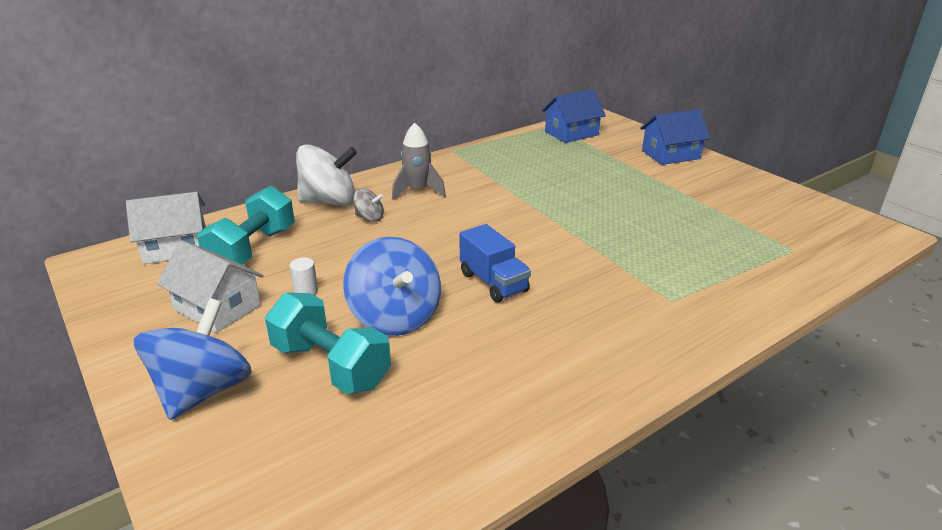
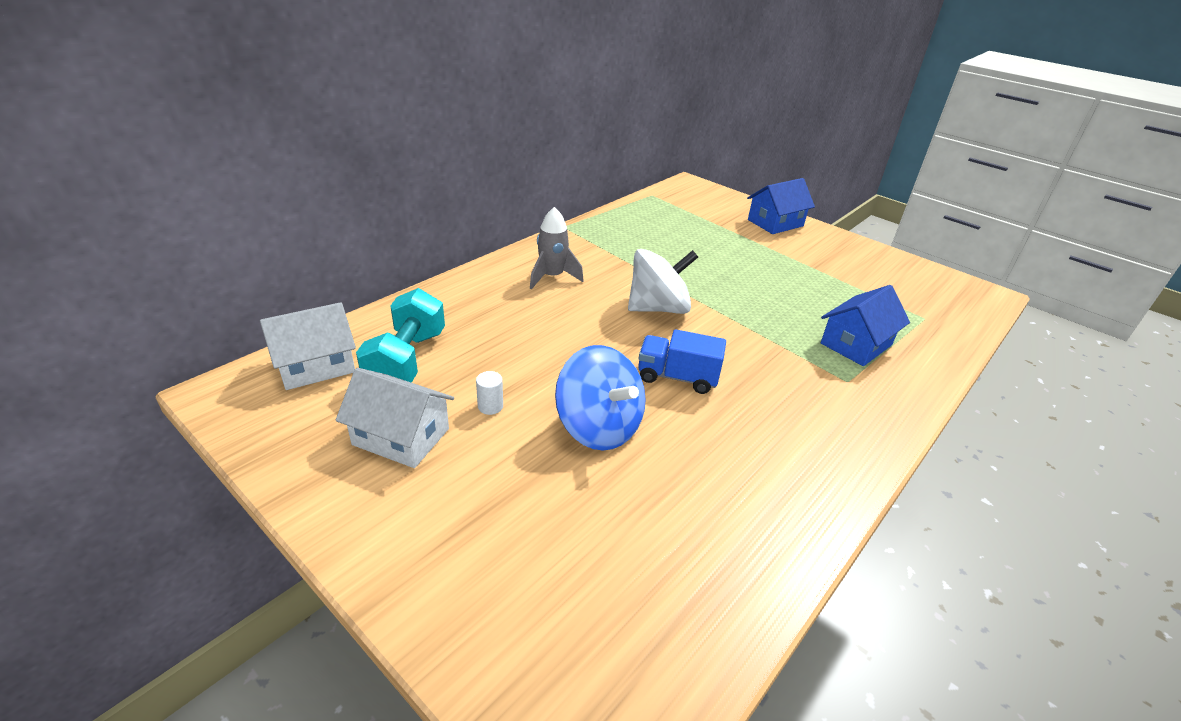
camera: 15 degrees left, 5 degrees up
blue spinning top [134,298,252,420] -> none
turquoise dumbbell [265,292,391,394] -> none
white spinning top [296,144,357,206] -> white spinning top moved to [628,249,698,314]
grey spinning top [353,188,384,222] -> none
blue truck [459,224,531,303] -> blue truck turned 150 degrees clockwise [638,329,726,394]
blue house [542,89,606,143] -> blue house moved to [821,285,910,366]

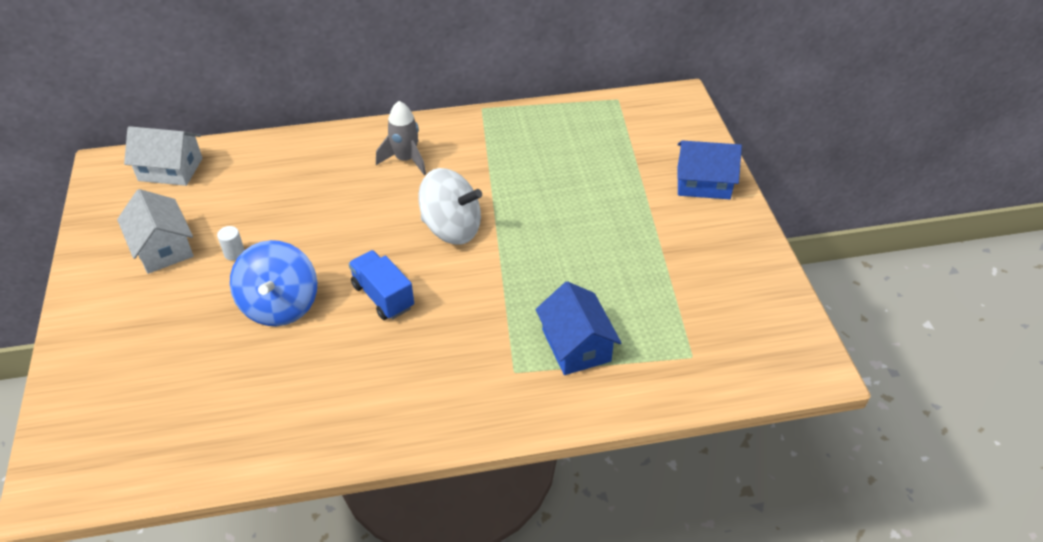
camera: 40 degrees right, 10 degrees up
turquoise dumbbell [356,288,445,383] -> none
blue house [821,285,910,366] -> blue house turned 75 degrees clockwise [535,281,621,375]

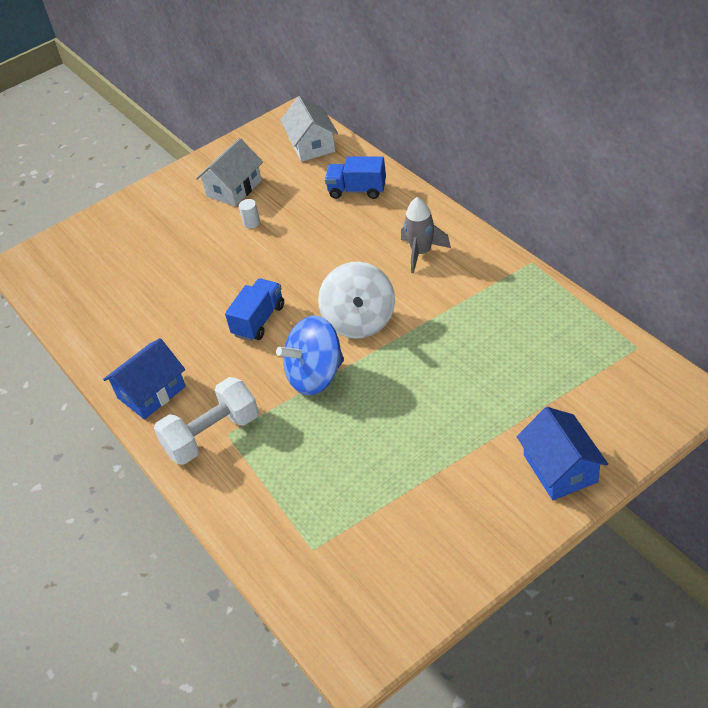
camera: 70 degrees right, 0 degrees up
blue spinning top [230,240,317,326] -> blue spinning top moved to [276,315,344,396]
blue house [535,281,621,375] -> blue house moved to [103,338,186,420]
none -> white dumbbell [154,377,259,465]
none -> blue truck [325,156,386,199]

